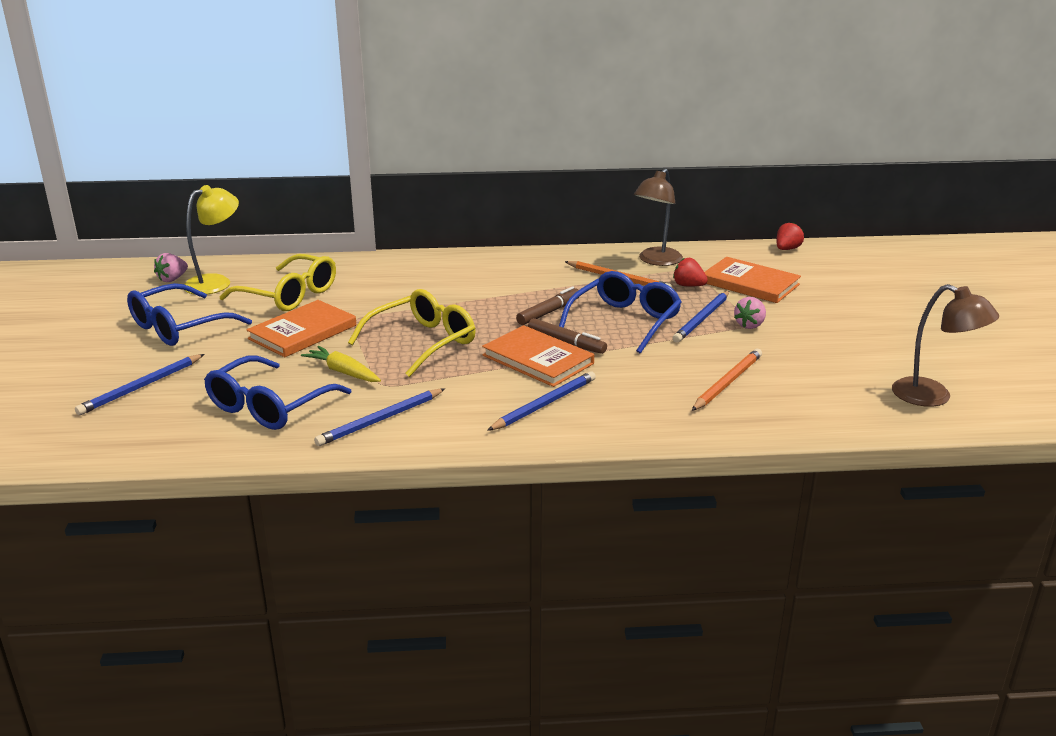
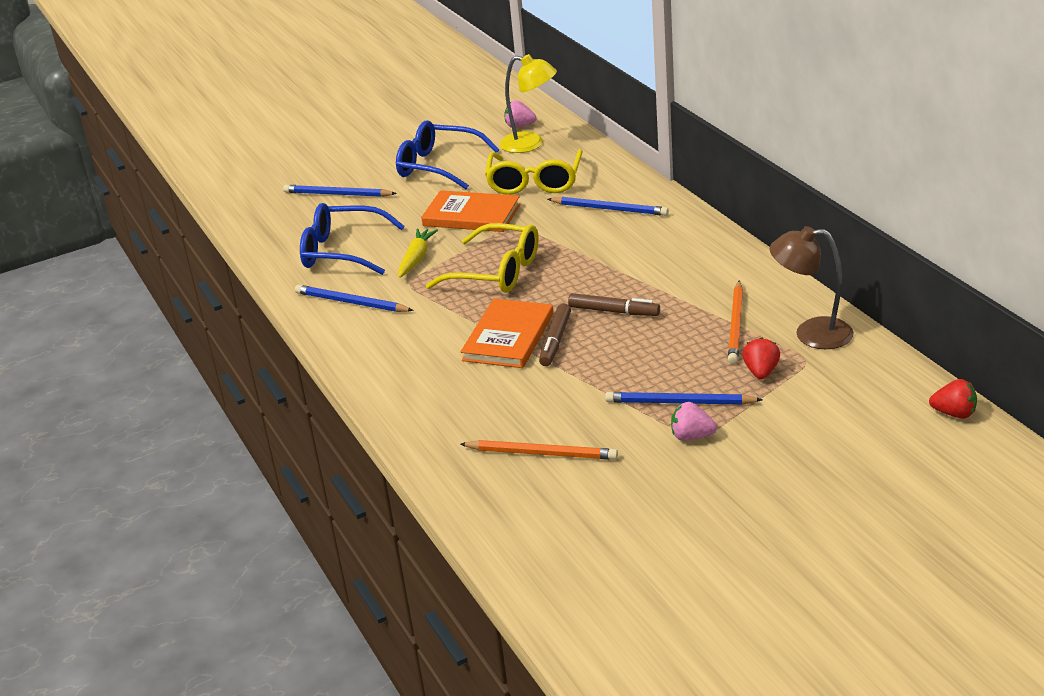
camera: 70 degrees right, 5 degrees up
blue pencil [487,371,596,431] -> blue pencil moved to [548,197,669,216]
blue glasses [559,271,682,353] -> none
orange book [704,257,801,303] -> none
brown lamp [892,284,999,407] -> none

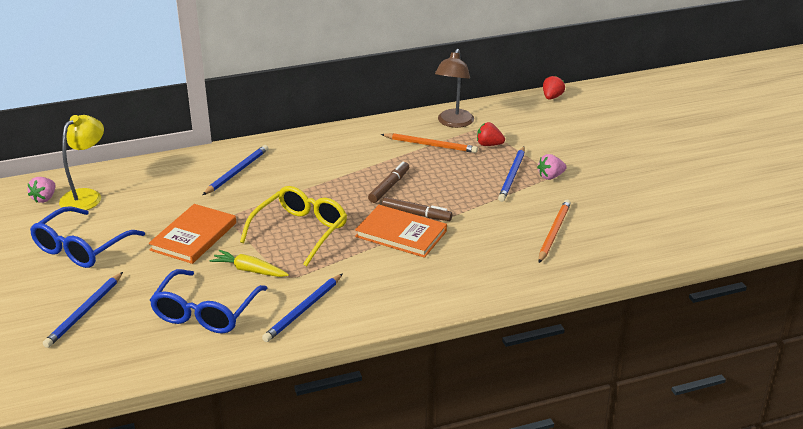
camera: 85 degrees left, 0 degrees up
yellow glasses [485,149,583,195] -> none
pink strawberry [671,402,717,441] -> pink strawberry turned 45 degrees clockwise [537,154,567,180]

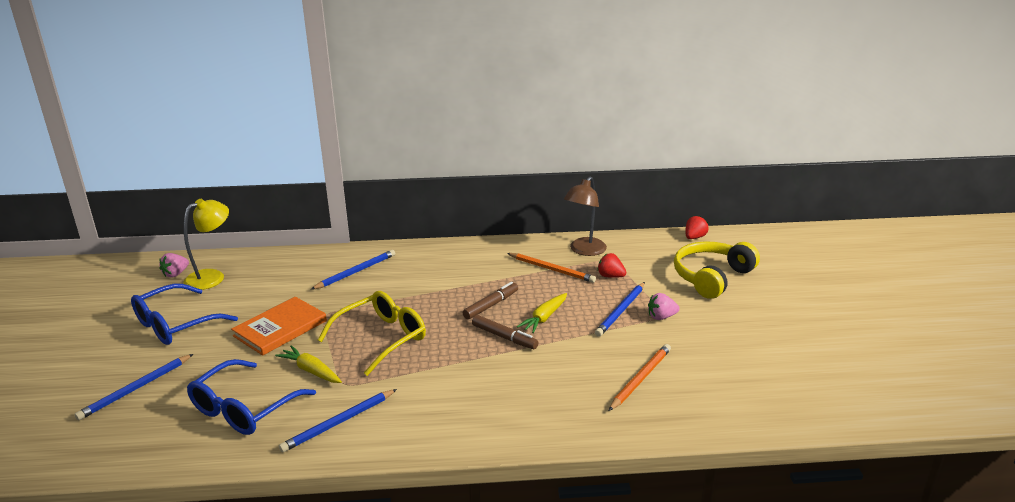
camera: 15 degrees right, 5 degrees down
orange book [355,205,447,258] -> none
none -> yellow carrot [517,293,567,333]
none -> yellow headphones [674,241,760,299]

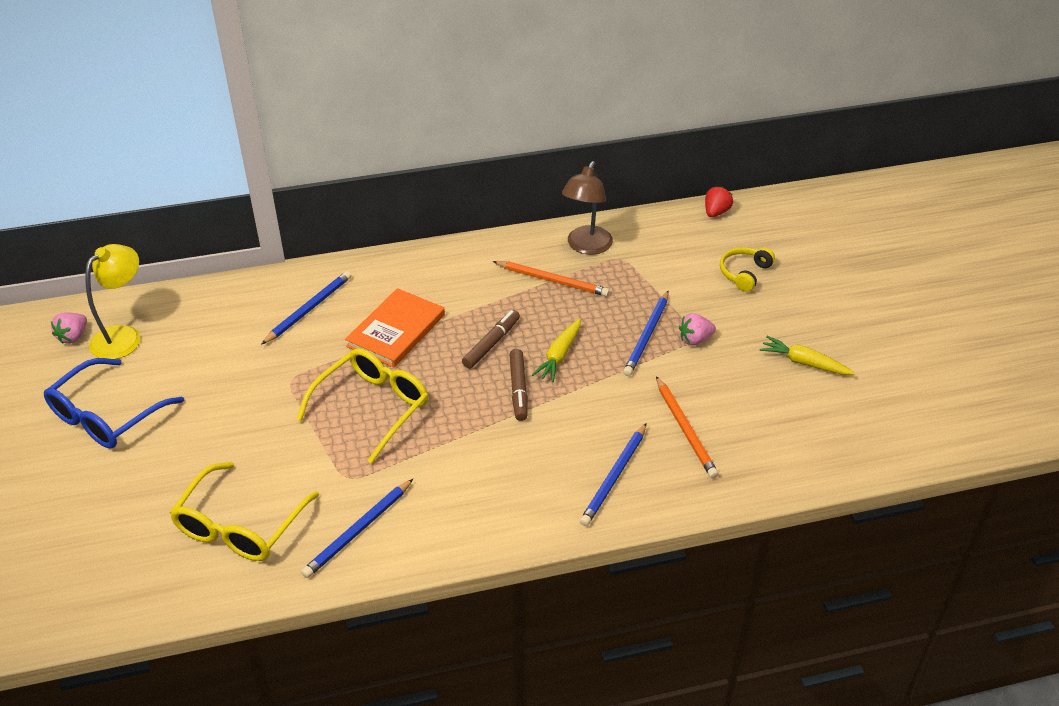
camera: 10 degrees left, 15 degrees up
blue pencil [74,354,193,421] -> blue pencil moved to [580,423,647,526]
blue glasses [187,359,316,435] -> yellow glasses [170,462,319,561]
orange book [231,297,327,356] -> orange book moved to [345,288,445,368]
yellow carrot [275,345,342,383] -> yellow carrot moved to [760,336,855,375]
brown marker [472,315,538,349] -> brown marker turned 60 degrees clockwise [509,349,528,421]
red strawberry [597,253,626,278] -> none
orange pencil [609,344,671,411] -> orange pencil turned 135 degrees clockwise [656,376,719,478]
yellow headphones [674,241,760,299] -> yellow headphones [720,247,775,292], size x0.55

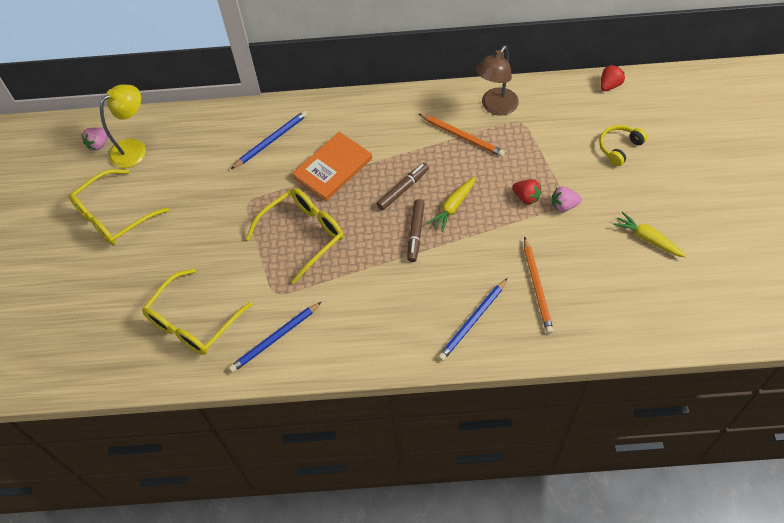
camera: 15 degrees right, 15 degrees up
blue glasses [44,358,184,449] -> yellow glasses [69,169,169,246]
blue pencil [623,291,669,376] -> red strawberry [512,179,542,204]

